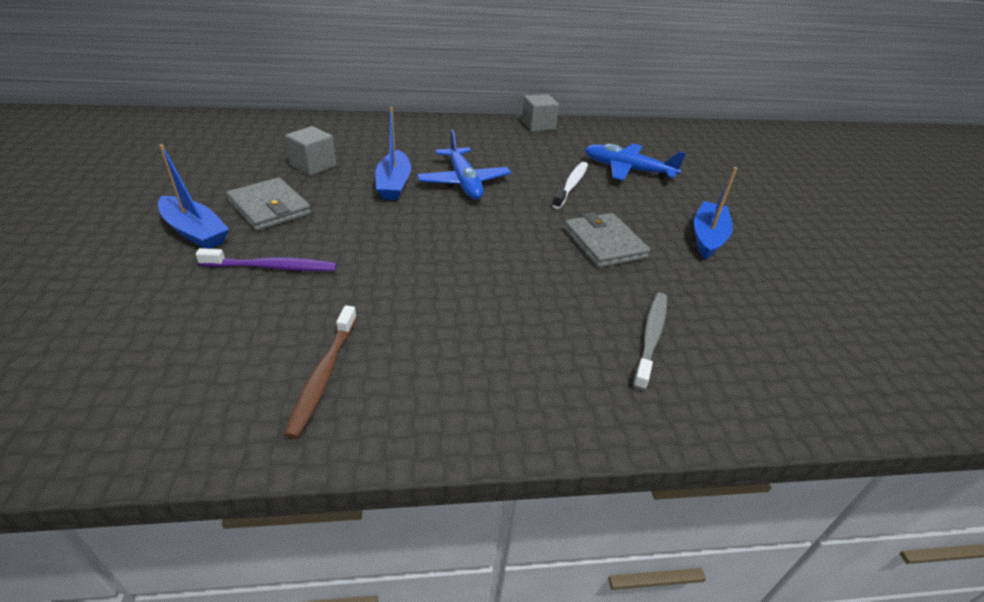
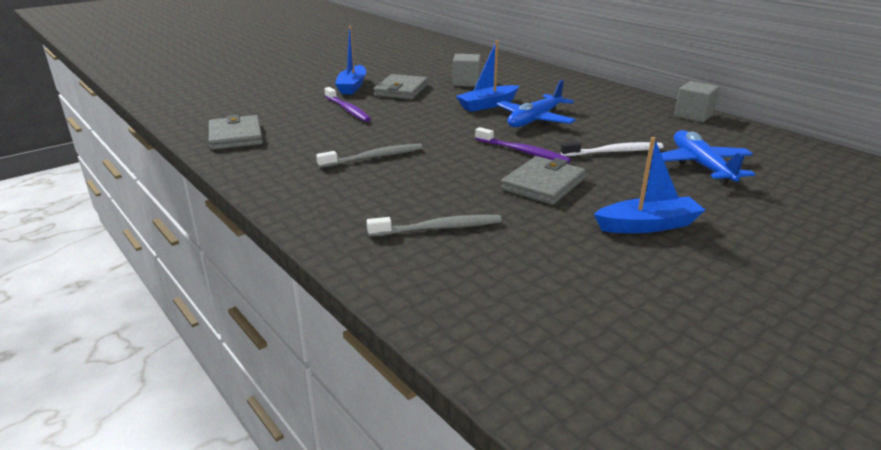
camera: 60 degrees right, 10 degrees down
brown toothbrush [284,306,357,439] -> none
none -> grey wallet [209,114,263,150]
none -> grey toothbrush [316,144,423,168]
none -> purple toothbrush [475,127,571,164]

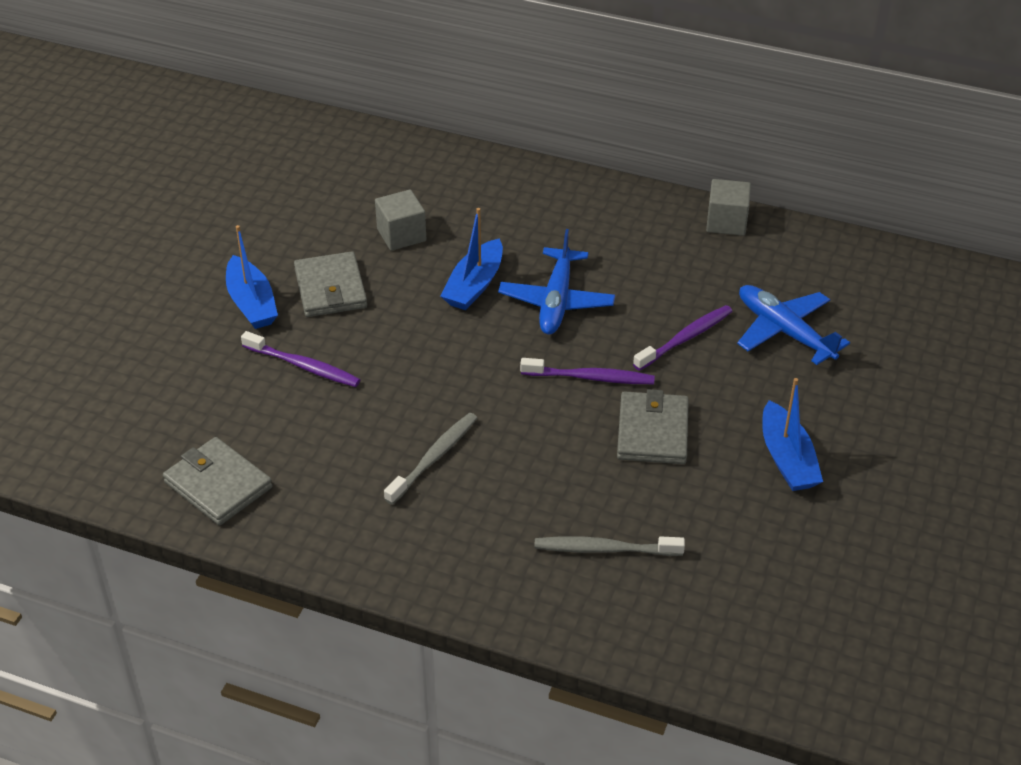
camera: 30 degrees left, 15 degrees up
grey toothbrush [367,215,502,237] -> grey toothbrush turned 135 degrees counterclockwise [535,536,685,556]
white toothbrush [561,141,663,156] -> purple toothbrush [633,305,732,371]
blue boat [594,137,705,233] -> blue boat turned 120 degrees clockwise [762,378,823,491]

